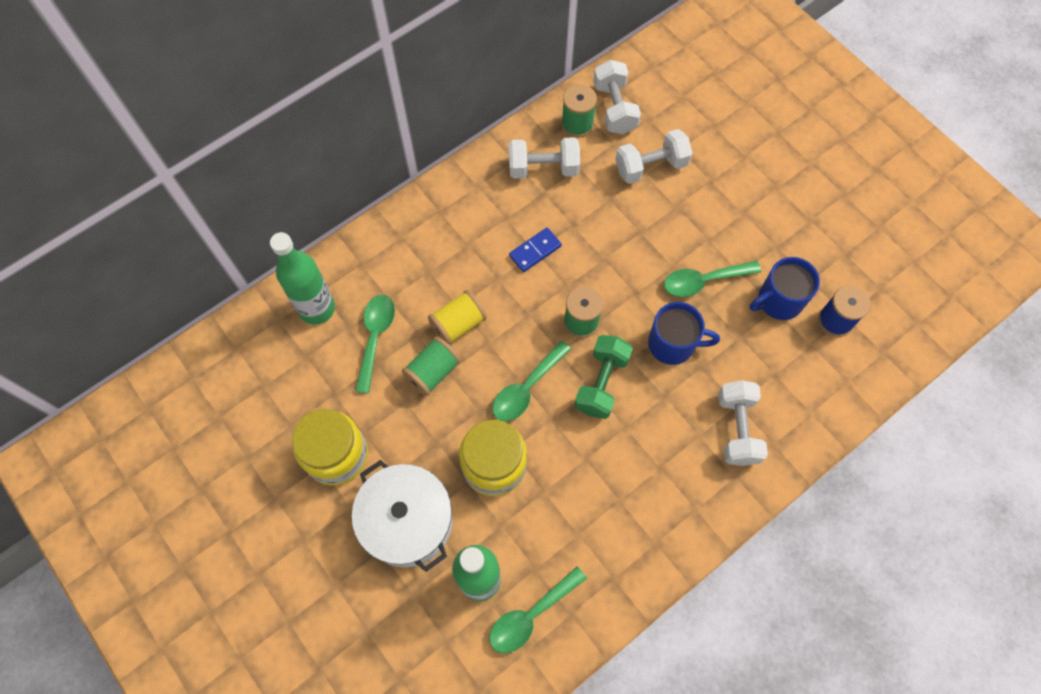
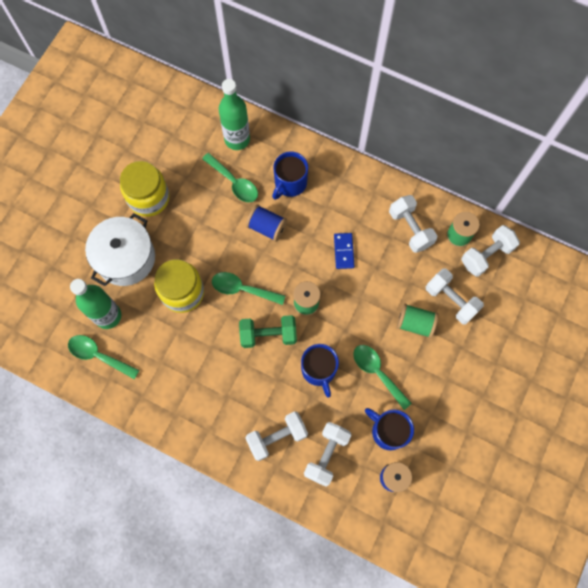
camera: 65 degrees right, 5 degrees up
green spoon [355,295,395,394] -> green spoon turned 60 degrees clockwise [202,153,258,202]
green spool [402,336,461,396] -> green spool moved to [397,303,439,338]
yellow spool [428,290,487,345] -> blue spool [246,204,287,242]
blue domino [509,228,562,272] -> blue domino turned 60 degrees clockwise [334,233,354,269]
none -> blue mug [272,152,308,200]
none -> white dumbbell [304,422,351,487]

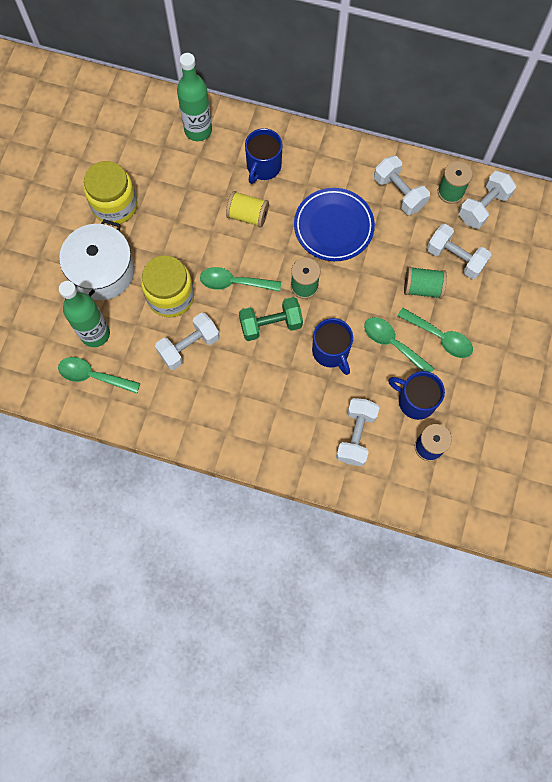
camera: 10 degrees left, 0 degrees up
green spoon [202,153,258,202] -> green spoon moved to [397,308,473,358]
white dumbbell [245,411,308,461] -> white dumbbell moved to [155,313,220,370]
blue spool [246,204,287,242] -> yellow spool [226,191,269,227]
blue domino [334,233,354,269] -> blue plate [294,188,375,261]

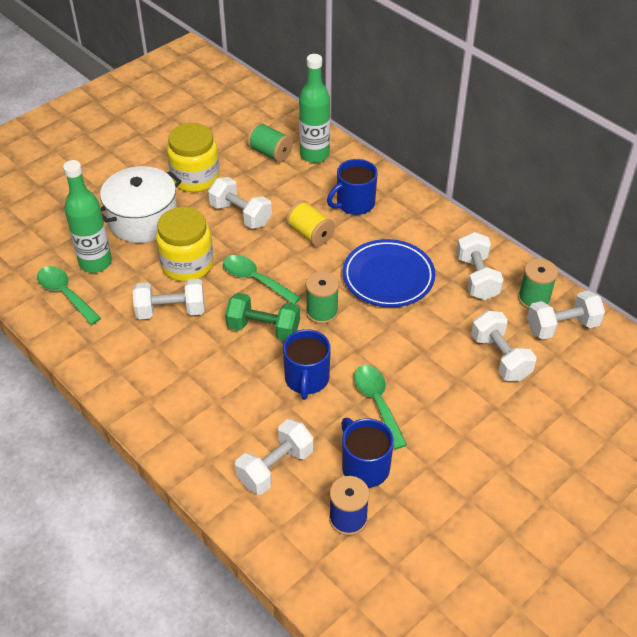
camera: 30 degrees right, 25 degrees down
green spoon [397,308,473,358] -> none
green spool [404,266,447,299] -> green spool moved to [247,122,293,162]
none -> white dumbbell [208,177,272,229]

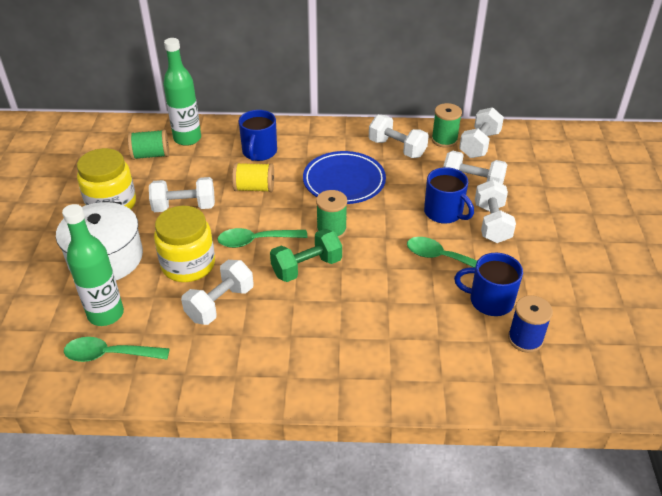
camera: 45 degrees left, 5 degrees down
white dumbbell [235,419,314,495] -> white dumbbell moved to [475,180,516,243]
blue mug [283,329,331,400] -> blue mug moved to [424,167,474,224]

